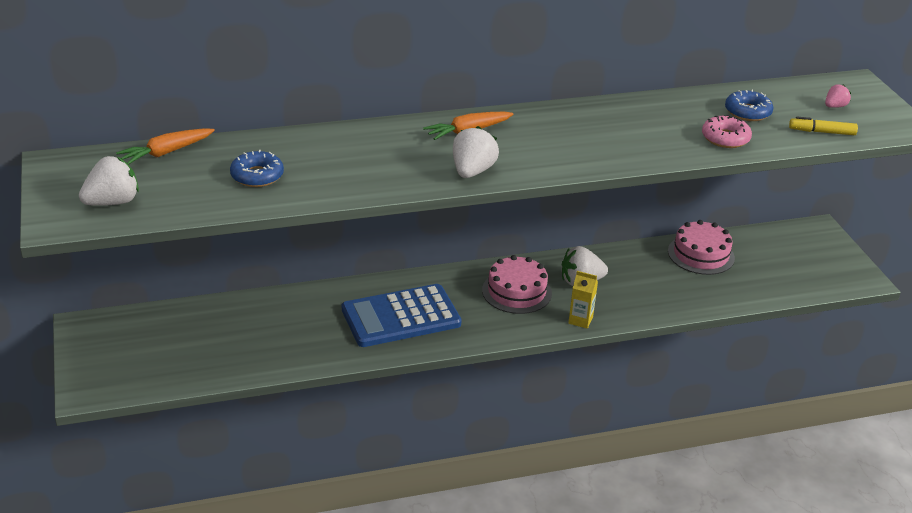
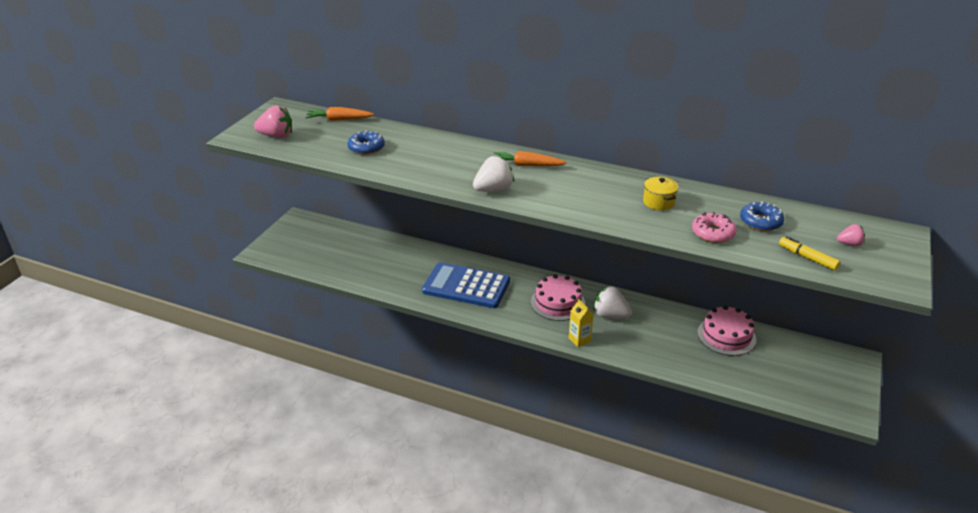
camera: 40 degrees right, 0 degrees up
white strawberry [79,156,139,206] -> pink strawberry [254,105,292,138]
none -> yellow pot [643,177,679,210]

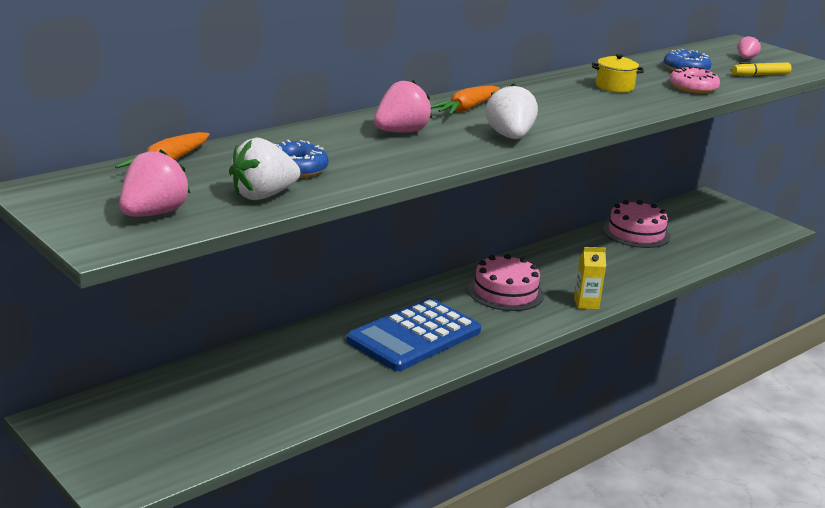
camera: 65 degrees left, 10 degrees down
white strawberry [594,286,632,319] -> white strawberry moved to [229,137,300,200]
none -> pink strawberry [374,80,432,133]

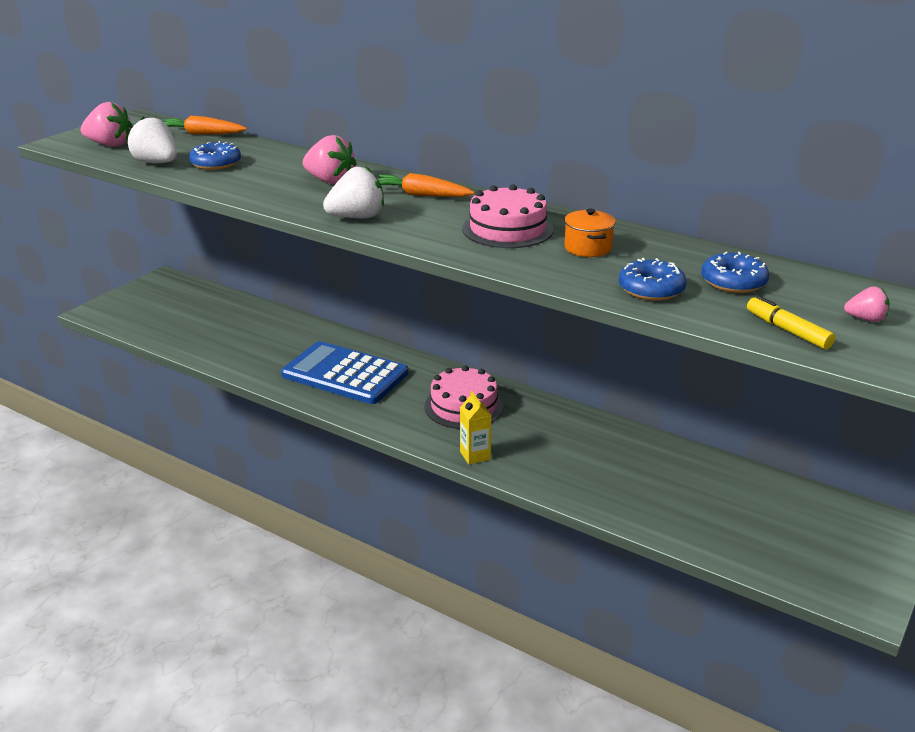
camera: 75 degrees right, 5 degrees up
yellow pot [592,54,644,93] -> orange pot [564,209,616,257]
pink cake [603,200,670,248] -> pink cake moved to [462,184,553,248]
pink donut [670,66,720,93] -> blue donut [619,258,686,301]

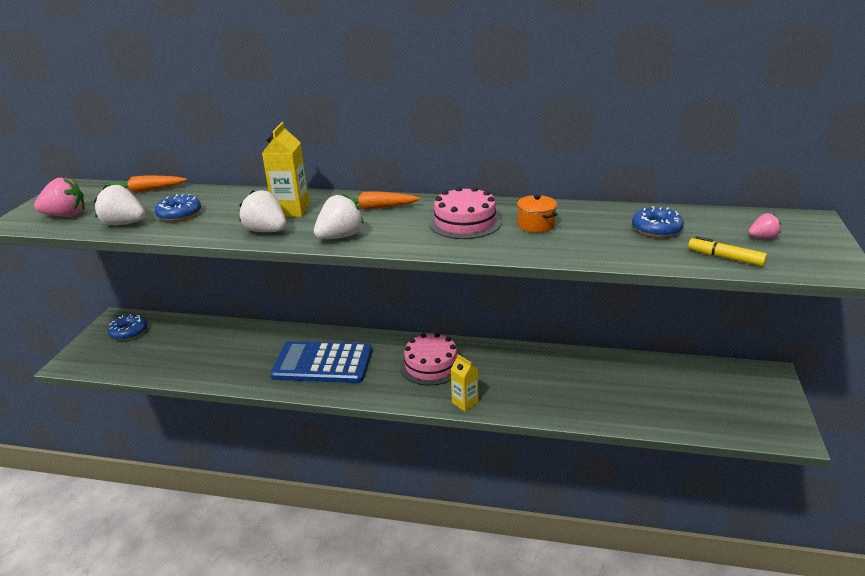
camera: 20 degrees left, 0 degrees up
pink strawberry [303,135,357,184] -> yellow carton [262,122,309,217]
blue donut [619,258,686,301] -> blue donut moved to [108,314,147,341]
none -> white strawberry [239,190,286,232]

